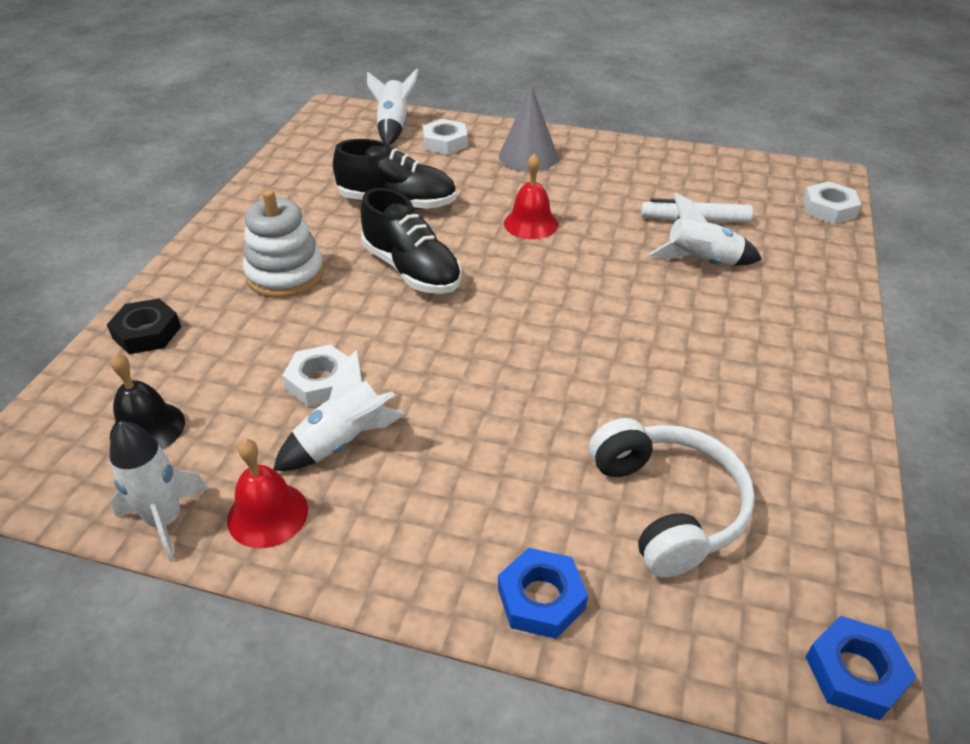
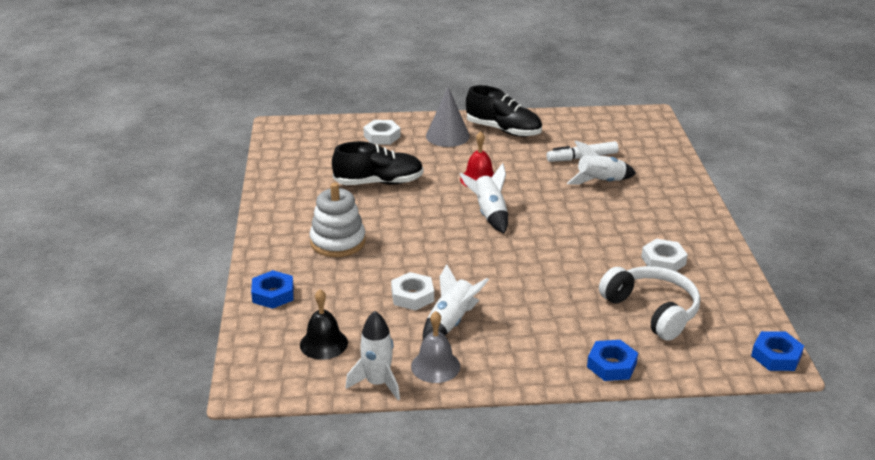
camera: 20 degrees left, 10 degrees down
black nut [107,298,181,354] -> blue nut [251,270,294,309]
red bell [227,439,308,548] -> grey bell [411,311,460,383]
black shoe [361,188,462,294] -> black shoe moved to [466,85,542,137]
white rocket [367,68,418,145] -> white rocket moved to [460,163,508,233]
white nut [803,181,861,224] -> white nut moved to [641,239,688,271]

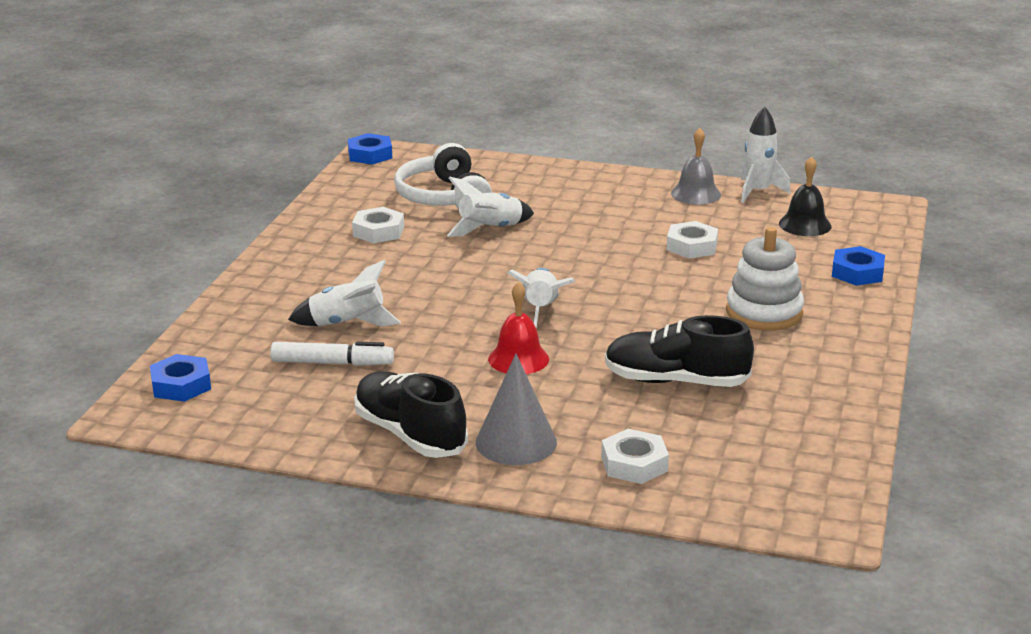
camera: 160 degrees left, 5 degrees down
white rocket [423,264,489,340] -> white rocket moved to [447,177,534,237]
blue nut [587,340,638,381] -> blue nut moved to [150,354,211,402]

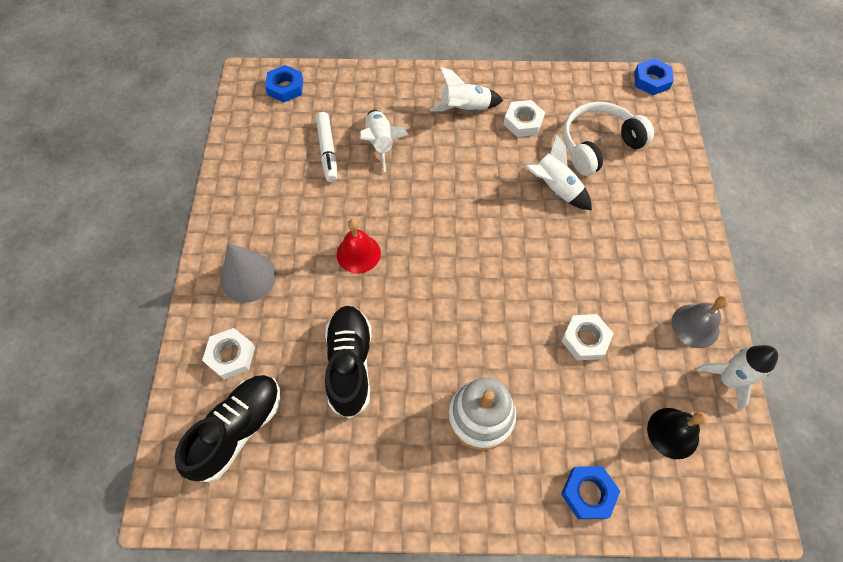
camera: 75 degrees right, 35 degrees up
black shoe [354,371,468,458] -> black shoe moved to [175,375,280,482]
white rocket [508,268,575,328] -> white rocket moved to [430,67,503,111]

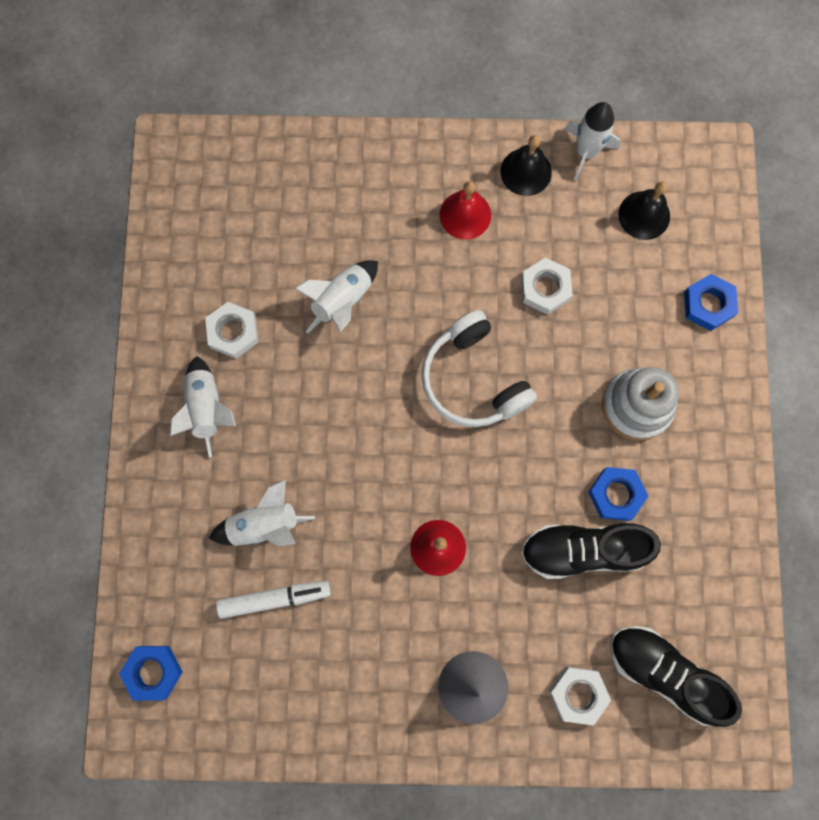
camera: 90 degrees left, 15 degrees up
white headphones [563,102,654,176] -> white headphones moved to [421,310,537,427]
blue nut [634,58,674,95] -> blue nut moved to [588,467,648,521]
grey bell [672,296,728,348] -> black bell [500,135,552,196]
none -> red bell [440,181,491,240]

